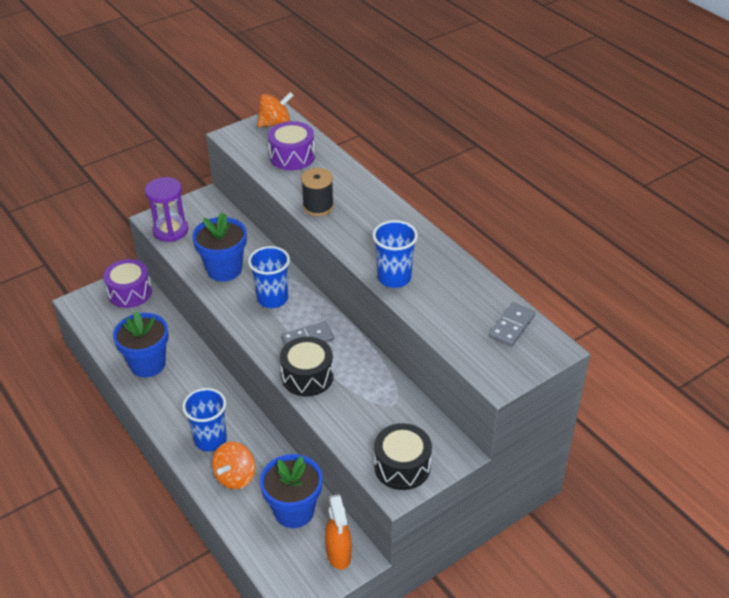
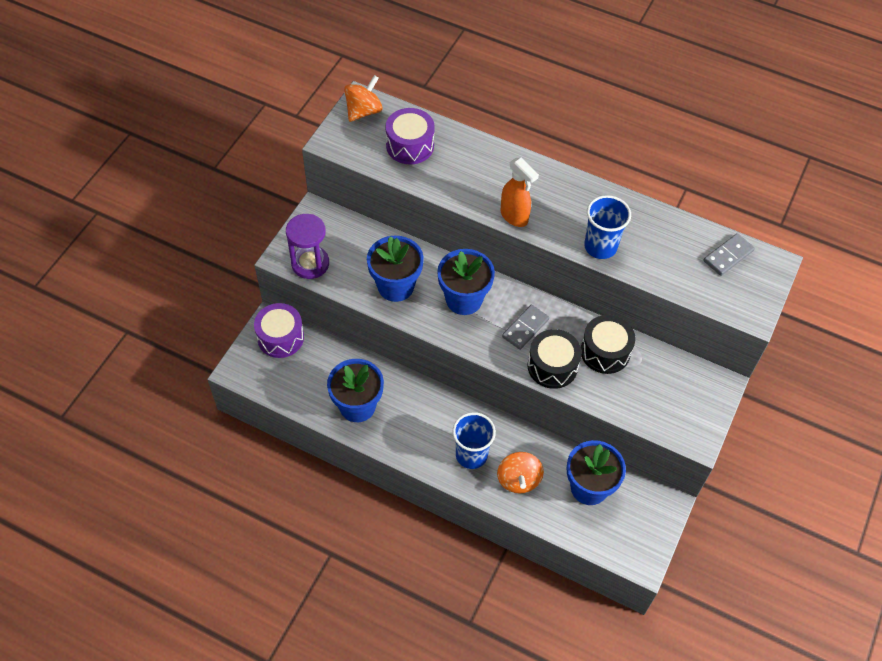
camera: 30 degrees left, 15 degrees up
blue cup [248,246,290,308] -> blue flower pot [437,249,495,315]
black spool [301,168,334,216] -> none
orange spray bottle [325,494,351,570] -> orange spray bottle moved to [500,157,539,227]
black drum [374,423,432,490] -> black drum moved to [581,315,635,374]
grey domino [489,302,536,346] -> grey domino turned 45 degrees clockwise [704,233,755,276]

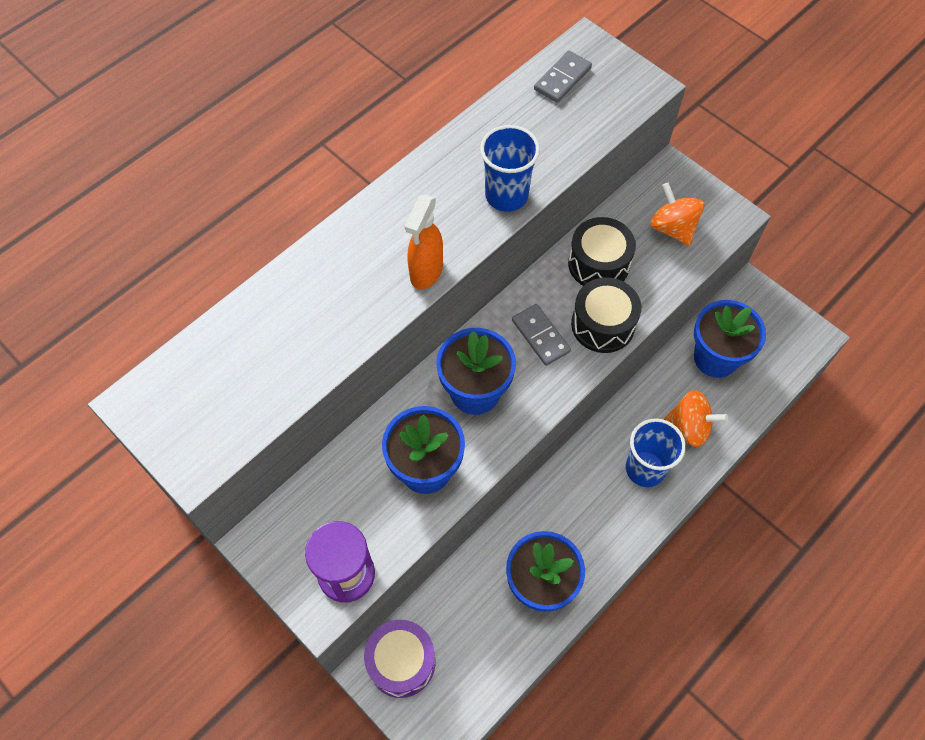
camera: 70 degrees left, 5 degrees up
orange spinning top [344,75,383,122] -> orange spinning top moved to [650,183,704,246]
purple drum [386,108,435,164] -> none
orange spray bottle [500,157,539,227] -> orange spray bottle turned 135 degrees clockwise [405,194,443,289]
grey domino [704,233,755,276] -> grey domino turned 60 degrees clockwise [534,50,592,103]

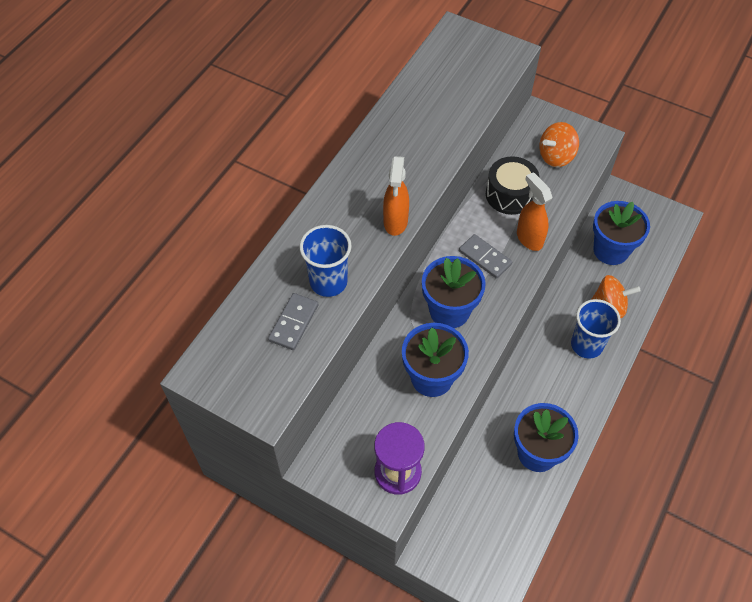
camera: 15 degrees left, 5 degrees down
purple drum [364,620,435,698] -> none
blue cup [480,125,540,212] -> blue cup moved to [300,225,352,297]
grey domino [534,50,592,103] -> grey domino moved to [268,293,318,350]
black drum [571,277,641,353] -> orange spray bottle [517,172,552,251]
orange spinning top [650,183,704,246] -> orange spinning top turned 75 degrees counterclockwise [539,122,579,167]

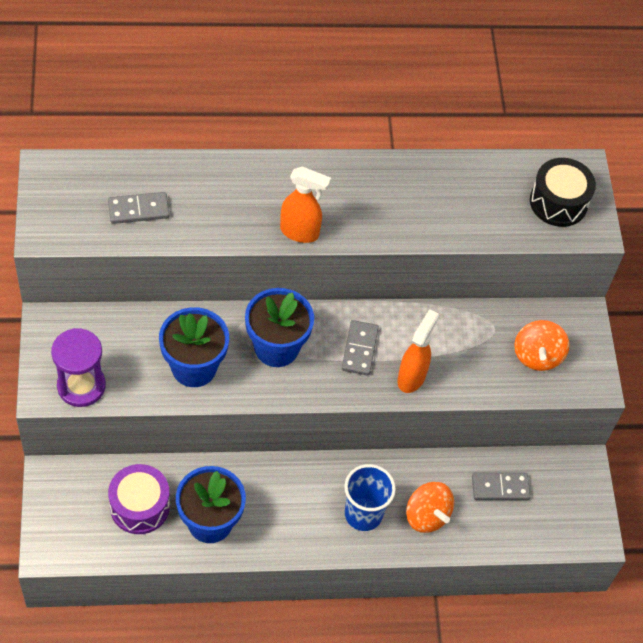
camera: 50 degrees right, 0 degrees up
blue cup [300,225,352,297] -> none
orange spray bottle [383,156,409,236] -> orange spray bottle turned 135 degrees counterclockwise [280,166,331,243]
black drum [486,157,539,215] -> black drum moved to [530,158,596,227]
orange spinning top [539,122,579,167] -> orange spinning top turned 105 degrees counterclockwise [514,320,570,371]
blue flower pot [593,201,650,265] -> grey domino [472,472,530,500]
none -> purple drum [108,464,170,534]

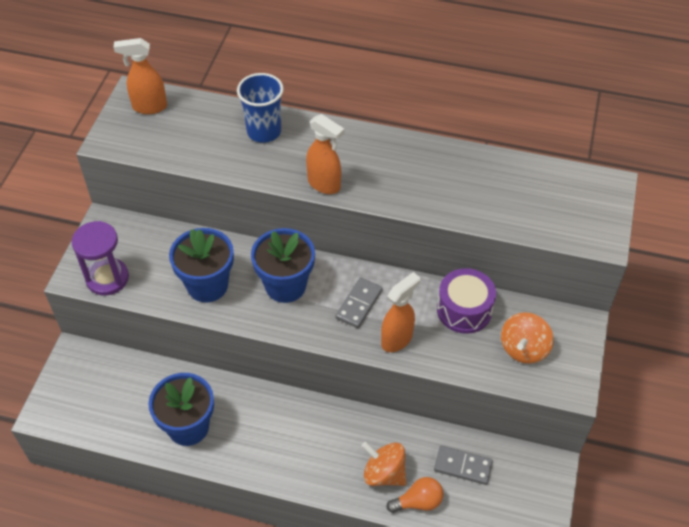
camera: 25 degrees right, 5 degrees down
grey domino [108,192,170,224] -> none
purple drum [108,464,170,534] -> purple drum moved to [437,268,496,334]
blue cup [344,464,396,531] -> blue cup moved to [237,73,284,143]
orange spinning top [406,482,454,533] -> orange spinning top turned 135 degrees clockwise [361,442,407,486]
black drum [530,158,596,227] -> none
none -> orange spray bottle [114,38,167,114]
none -> orange light bulb [386,477,443,513]

